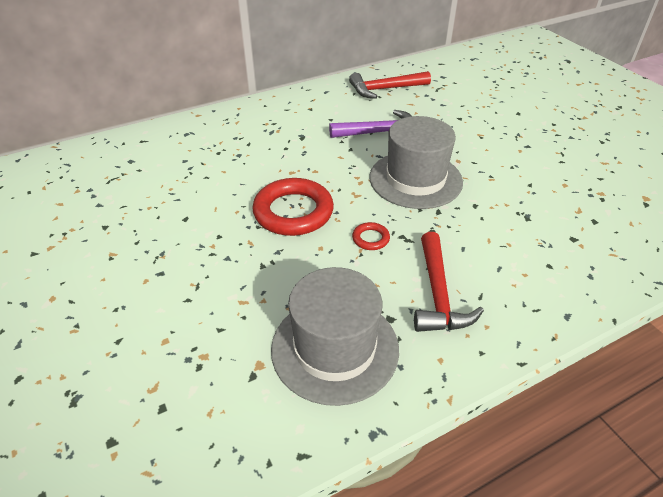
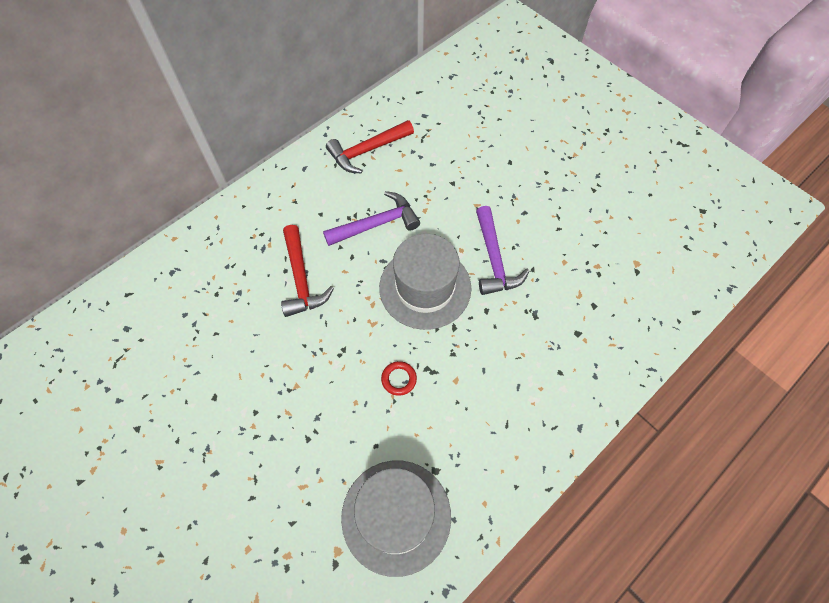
camera: 15 degrees left, 20 degrees up
red ring [252,178,334,236] -> none
red hammer [414,232,484,332] -> red hammer moved to [281,225,334,317]
none -> purple hammer [476,206,530,295]

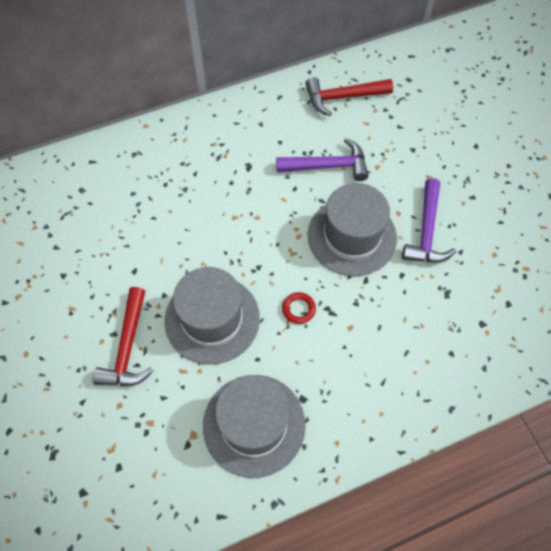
camera: 20 degrees right, 0 degrees up
red hammer [281,225,334,317] -> red hammer moved to [93,287,153,387]
none -> grey hat [165,267,260,365]

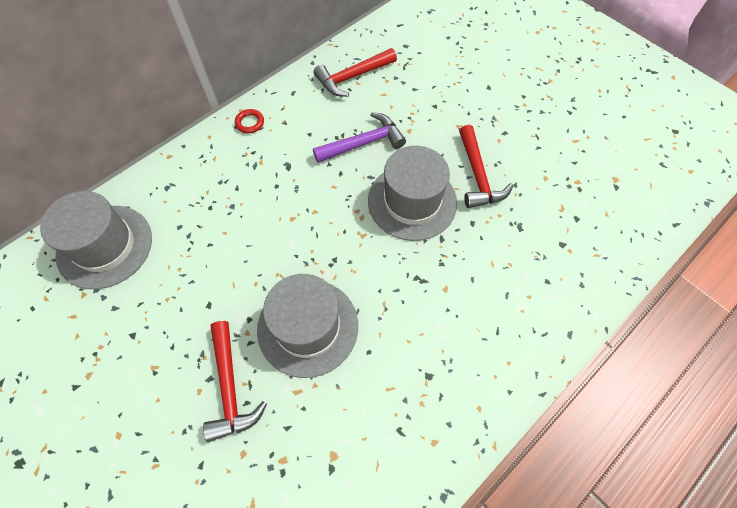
camera: 20 degrees left, 0 degrees up
grey hat [203,375,306,478] -> grey hat moved to [40,191,152,289]
red ring [282,292,316,324] -> red ring moved to [235,109,264,133]
purple hammer [402,178,456,262] -> red hammer [459,125,513,208]

